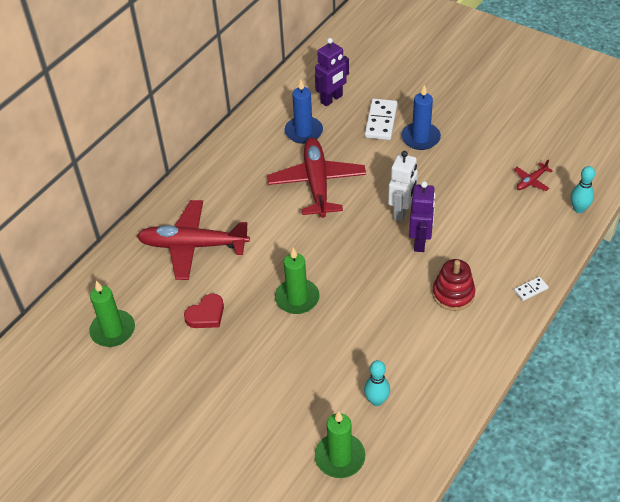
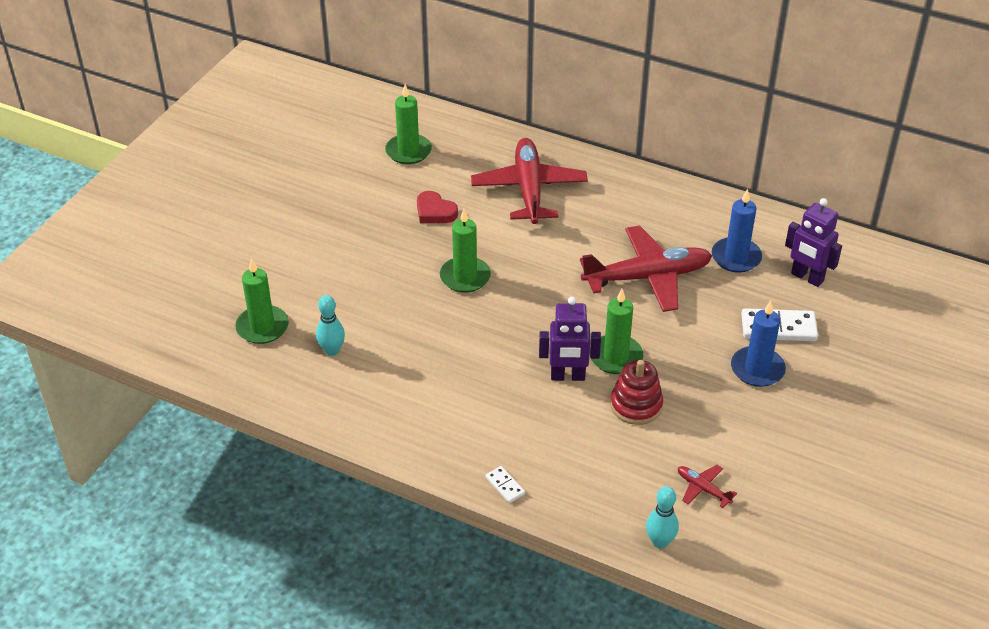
camera: 80 degrees right, 5 degrees down
white robot [388,151,418,222] -> green candle [591,289,643,374]
red stacking toy [432,259,475,311] -> red stacking toy moved to [610,360,663,425]

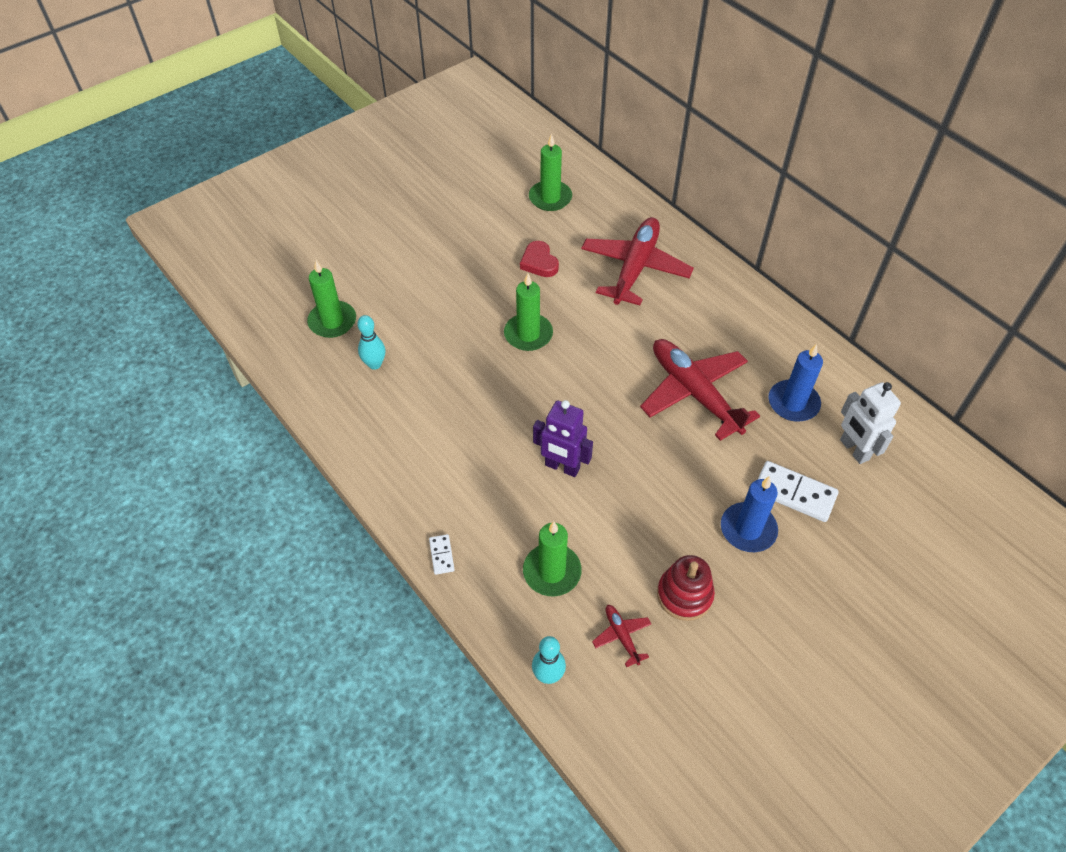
camera: 25 degrees right, 10 degrees up
red plane [580,226,712,312] -> red plane turned 135 degrees counterclockwise [640,339,760,441]
green candle [591,289,643,374] -> green candle moved to [523,521,582,596]
red stacking toy [610,360,663,425] -> red stacking toy moved to [657,555,715,621]
purple robot [785,198,842,287] -> white robot [840,382,901,464]

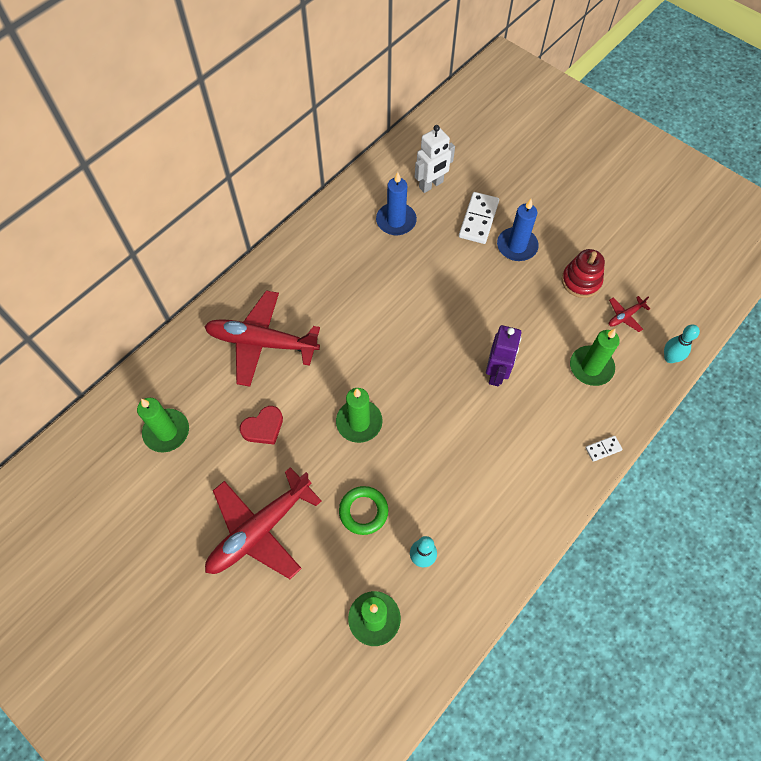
camera: 100 degrees left, 10 degrees up
red plane [640,339,760,441] -> red plane moved to [205,467,322,579]
none -> green ring [339,486,388,535]

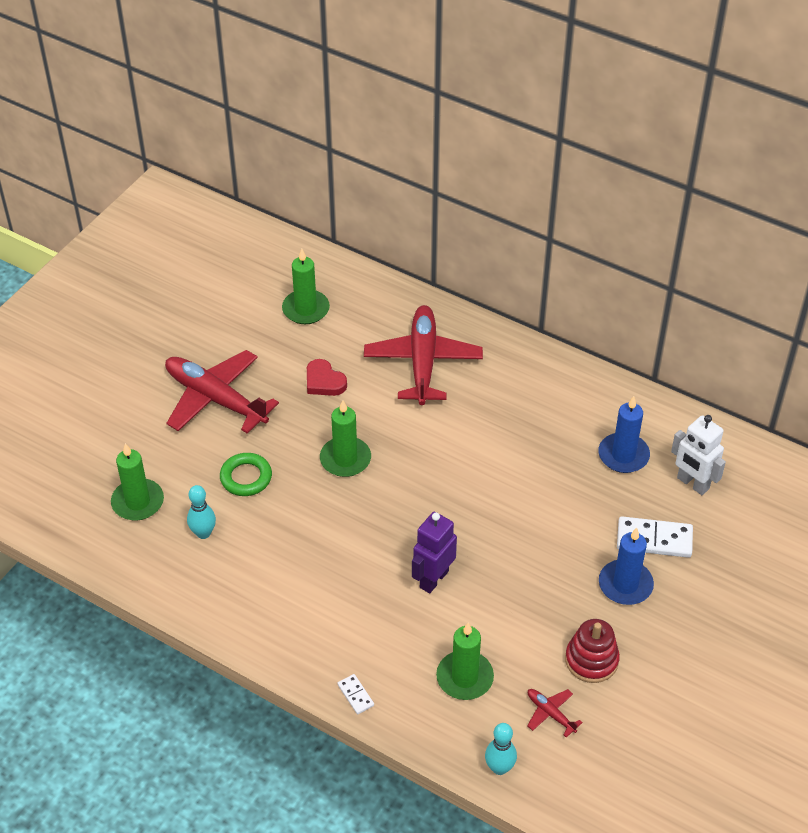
camera: 80 degrees right, 15 degrees down
purple robot [486,325,521,386] -> purple robot turned 120 degrees clockwise [412,512,457,593]

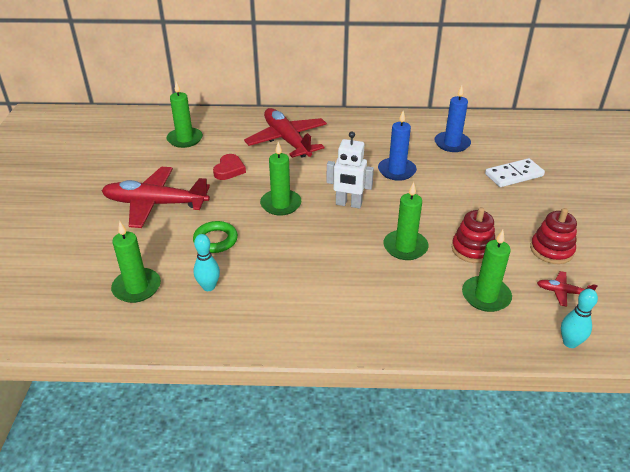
camera: 30 degrees left, 10 degrees down
red heart [307,359,347,396] -> red heart turned 90 degrees counterclockwise [213,154,246,180]
white domino [337,674,374,714] -> none
purple robot [412,512,457,593] -> green candle [383,182,429,260]
blue candle [599,527,654,605] -> blue candle moved to [378,111,417,181]
white robot [671,415,726,495] -> white robot moved to [326,132,374,209]
none -> red stacking toy [452,207,495,263]

